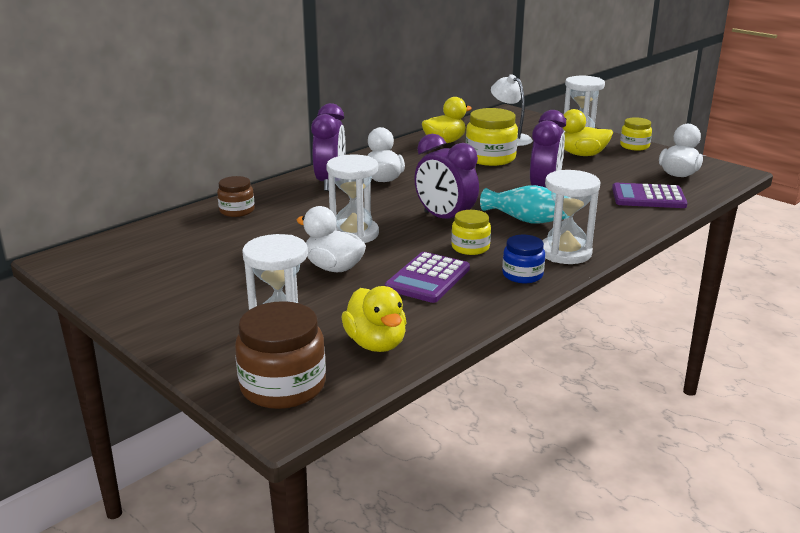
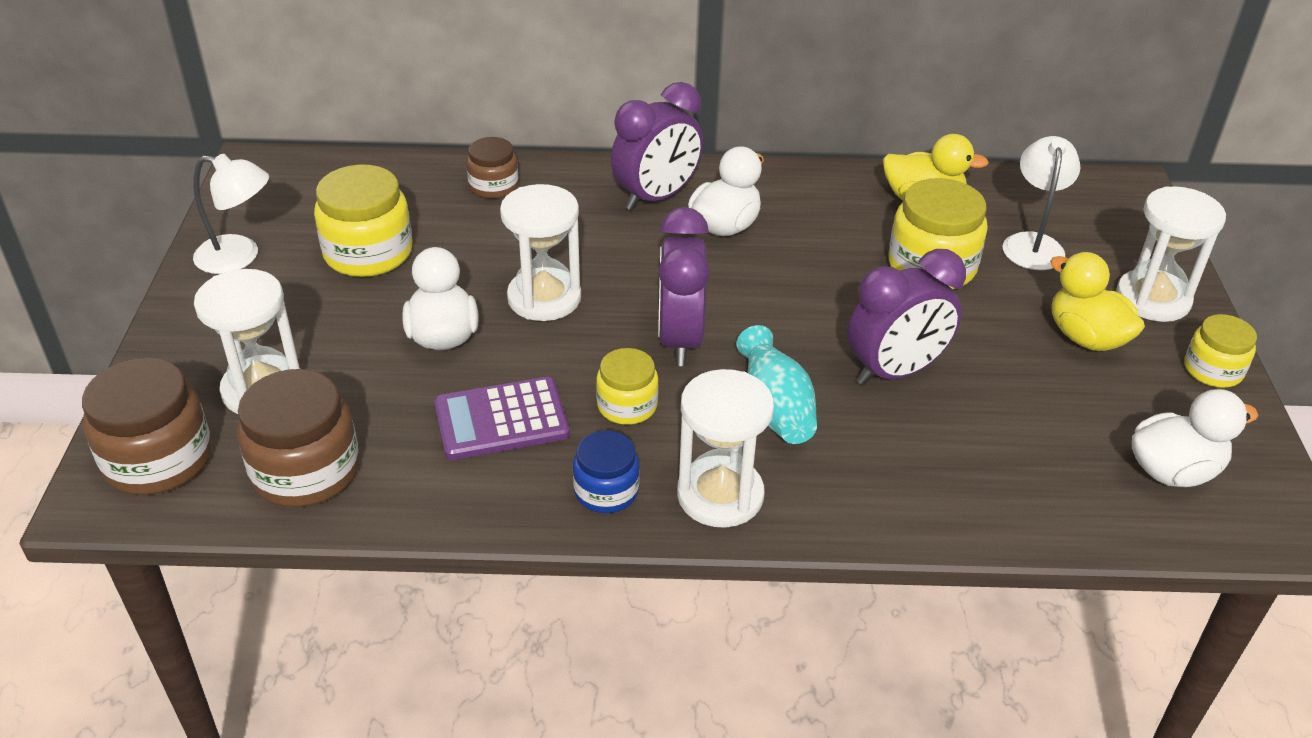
camera: 45 degrees right, 15 degrees up
yellow duck [341,286,407,352] -> brown jar [237,369,359,507]
purple calculator [612,183,688,208] -> none
none -> white lamp [193,154,269,274]
none -> yellow jar [314,165,412,277]

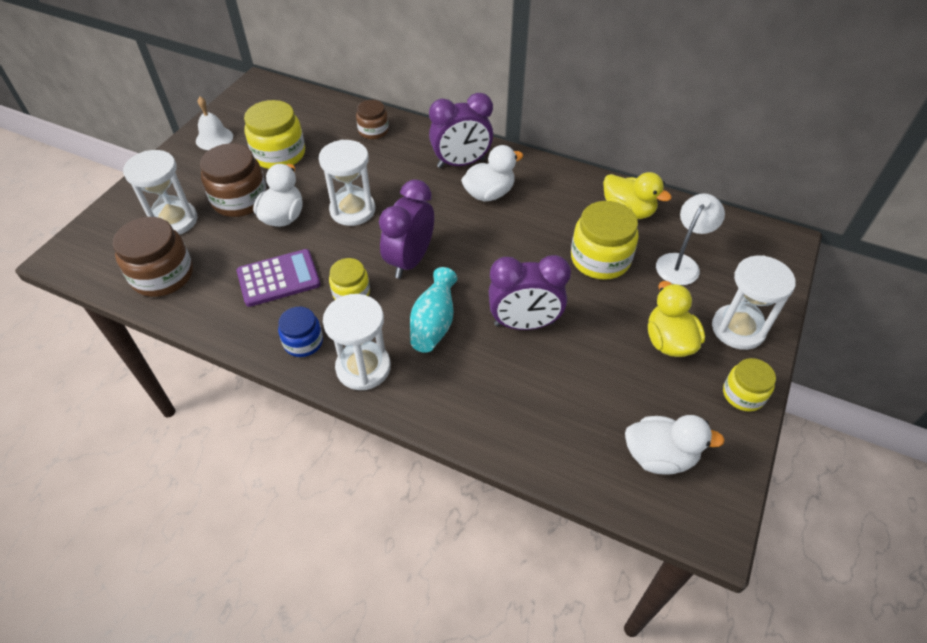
camera: 25 degrees right, 10 degrees up
brown jar [82,358,212,495] -> brown jar moved to [200,143,267,217]
white lamp [193,154,269,274] -> white bell [196,97,233,150]
purple calculator [434,377,570,460] -> purple calculator turned 150 degrees clockwise [237,249,321,307]

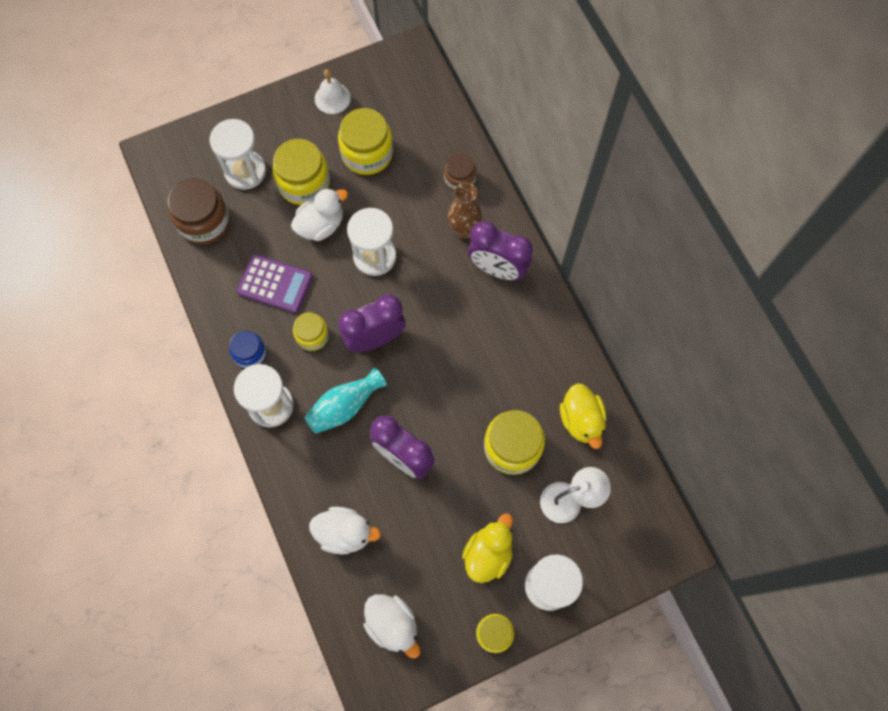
camera: 40 degrees right, 20 degrees up
brown jar [200,143,267,217] -> yellow jar [272,139,330,205]
white duck [461,145,523,202] -> white duck moved to [309,507,381,555]
none -> brown vase [447,183,482,239]

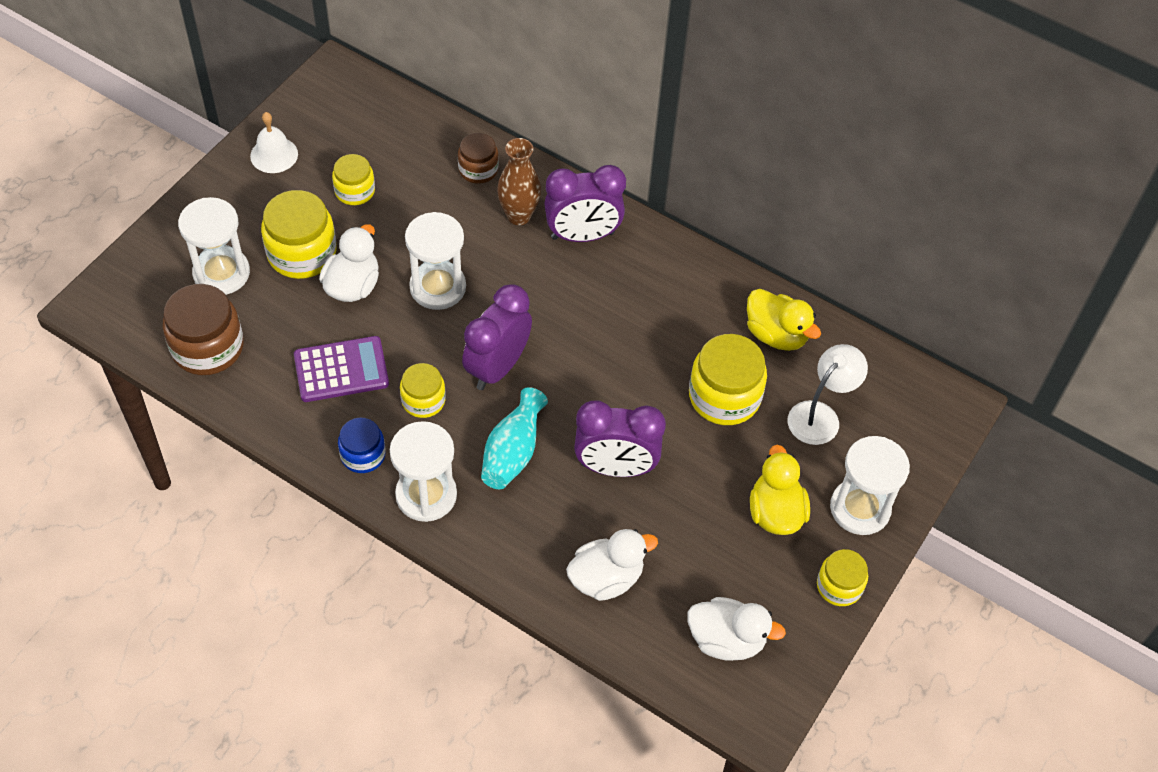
camera: 35 degrees left, 15 degrees down
yellow jar [338,108,393,175] -> yellow jar [332,154,375,205], size x0.60

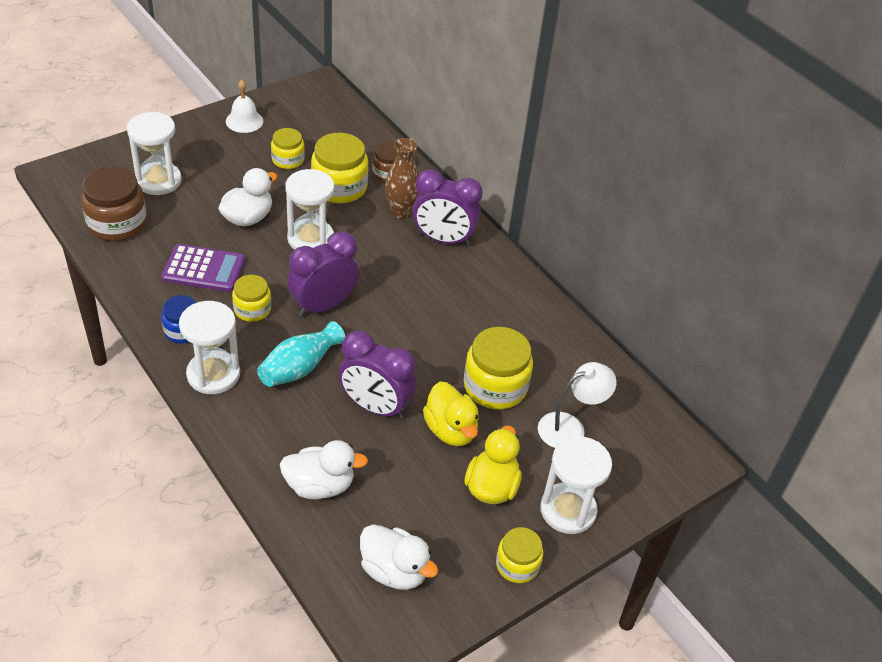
camera: 20 degrees right, 10 degrees down
yellow jar [261,190,336,279] -> yellow jar moved to [311,133,369,203]
yellow duck [747,289,821,351] -> yellow duck moved to [423,382,479,446]

